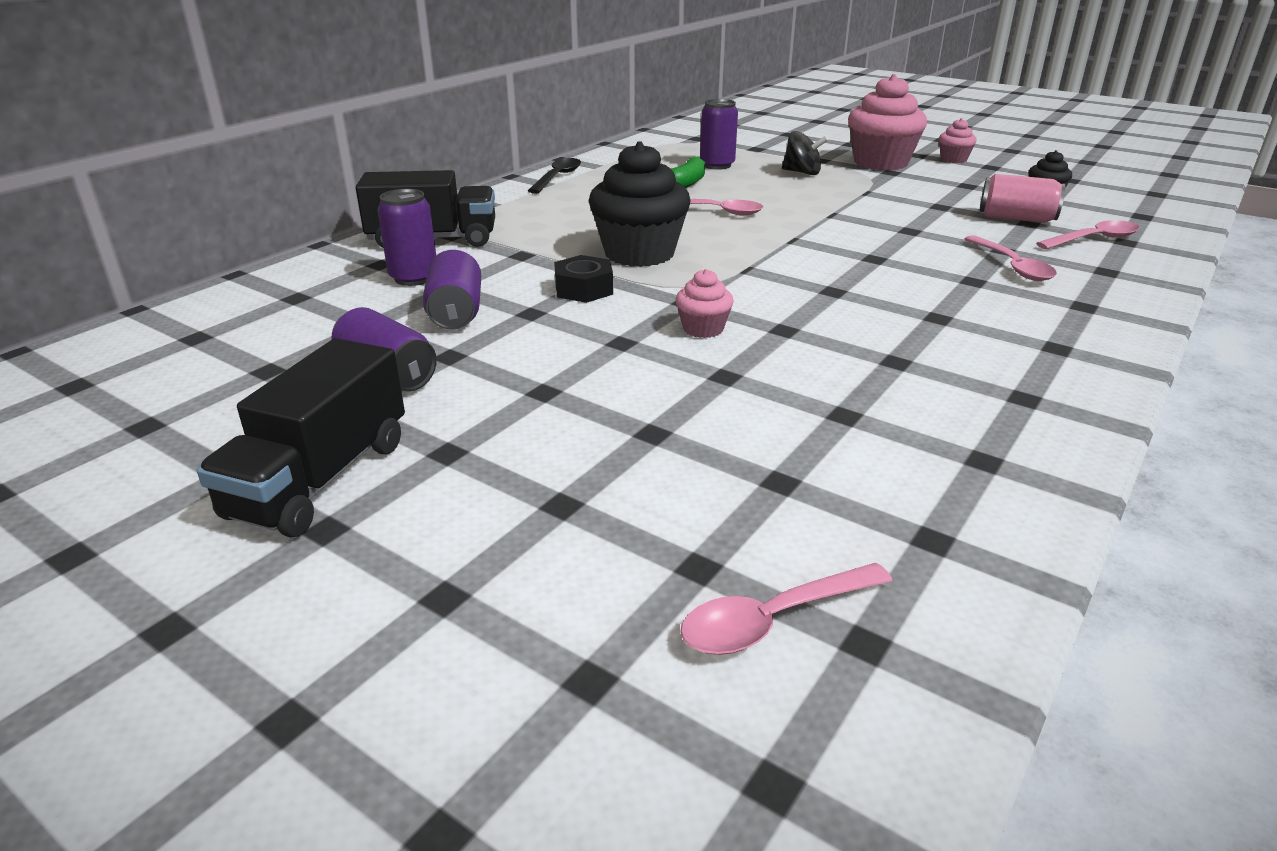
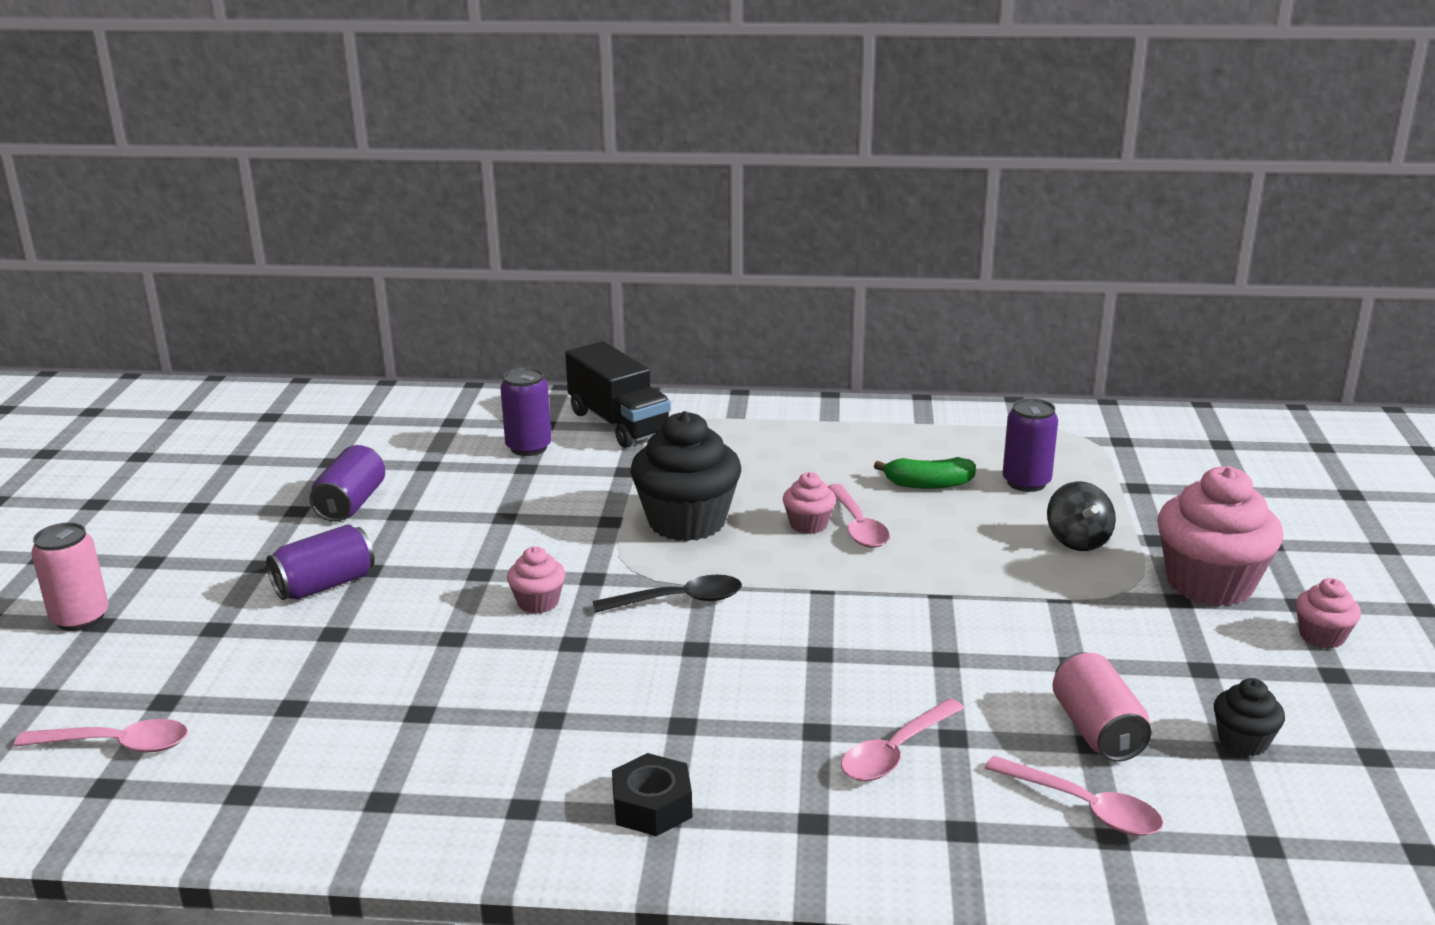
camera: 60 degrees right, 5 degrees down
black truck [197,338,405,538] -> none
purple can [423,250,481,330] -> purple can moved to [266,524,375,600]
black spoon [528,158,581,194] -> black spoon moved to [593,575,742,613]
black nut [554,255,613,303] -> black nut moved to [612,753,692,836]
pink spoon [680,563,892,655] -> pink spoon turned 150 degrees clockwise [14,719,188,752]
none -> pink can [31,523,109,631]
none -> pink cupcake [783,472,836,534]

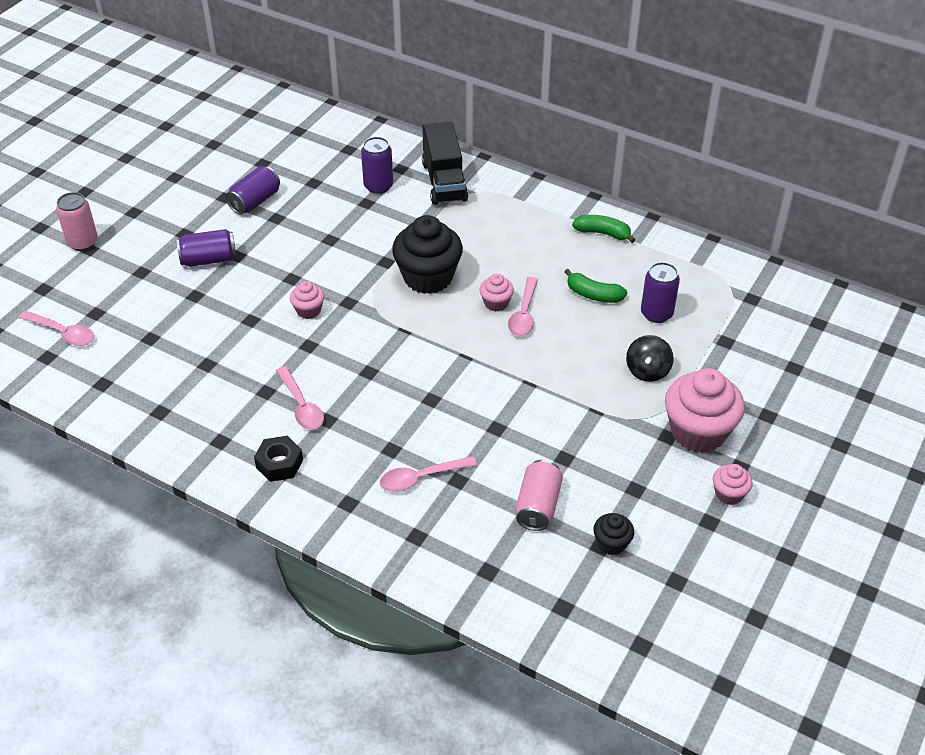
camera: 25 degrees right, 20 degrees up
black spoon [593,575,742,613] -> none
pink spoon [985,756,1163,836] -> pink spoon moved to [276,366,324,430]
none -> green banana [572,215,635,243]

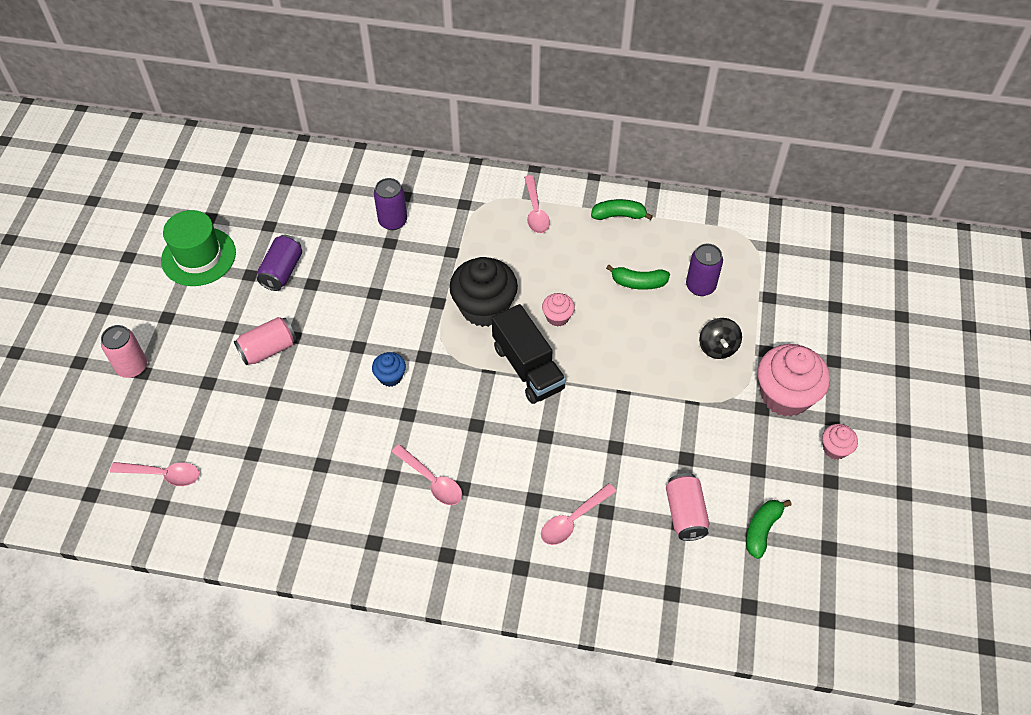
camera: 20 degrees left, 10 degrees up
purple can [177,229,236,267] -> pink can [234,317,296,365]
black nut [254,436,303,482] -> none
pink cupcake [290,281,324,319] -> blue cupcake [372,352,406,387]
black truck [422,122,468,205] -> black truck moved to [492,304,566,404]
pink spoon [508,277,538,336] -> pink spoon moved to [524,175,550,233]
black cupcake [593,513,634,555] -> green banana [746,500,792,559]
none -> green hat [161,210,236,286]

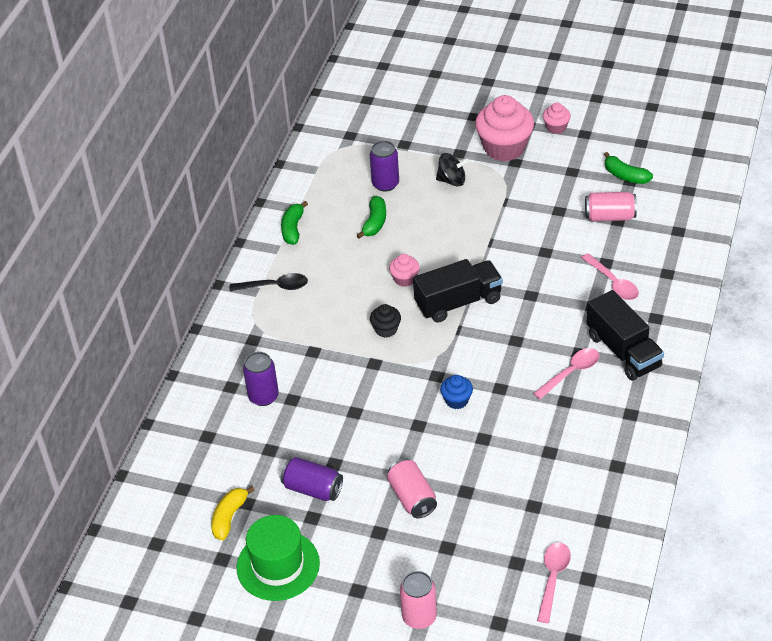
camera: 80 degrees left, 10 degrees down
black cupcake [449,257,518,327] -> black cupcake [370,304,401,338], size x0.48
pink spoon [524,175,550,233] -> black spoon [230,273,308,291]
none -> yellow banana [211,486,255,540]
none -> black truck [586,290,664,381]

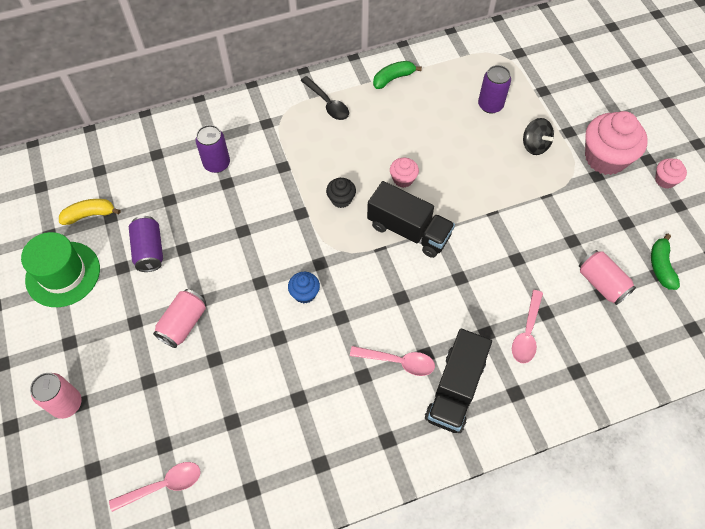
camera: 50 degrees right, 15 degrees up
green banana [357,196,386,239] -> none

